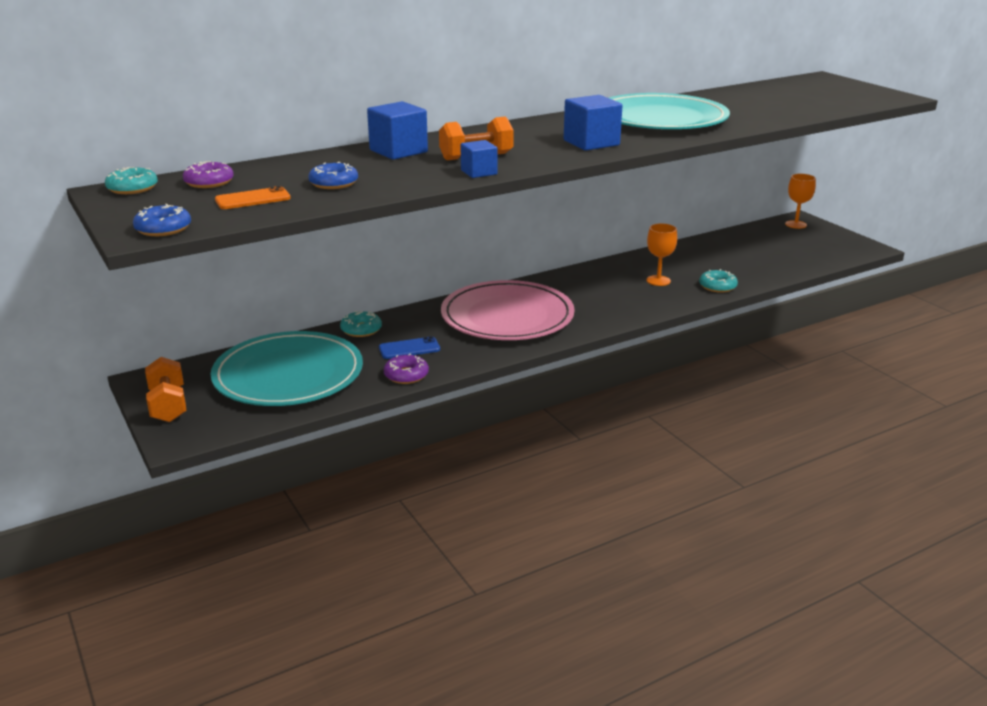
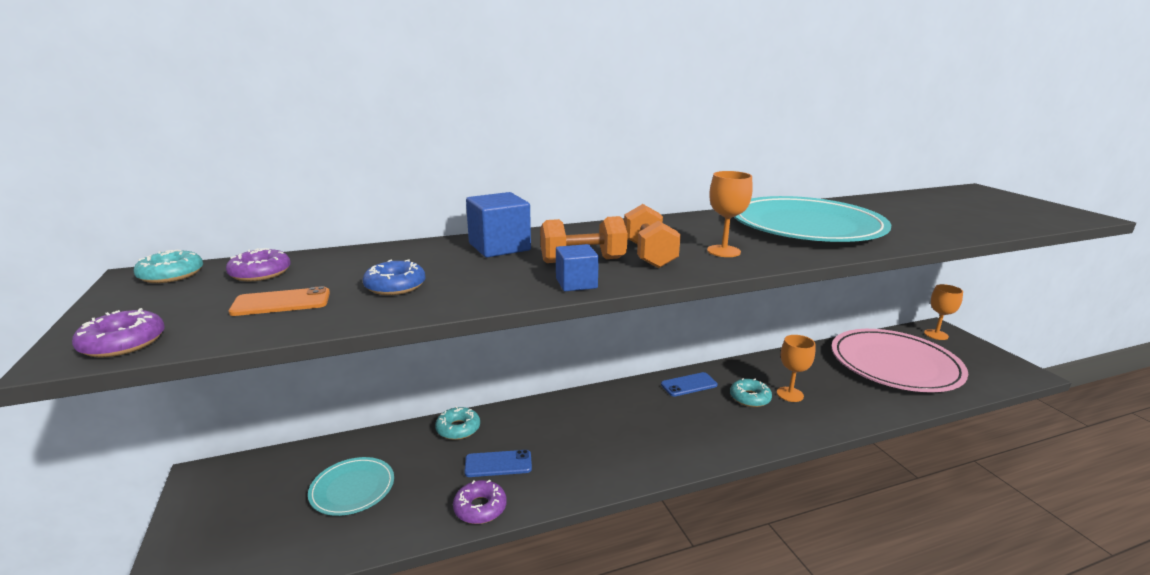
camera: 10 degrees right, 5 degrees down
blue donut [133,204,191,236] -> purple donut [72,308,165,357]
orange dumbbell [145,357,187,422] -> orange dumbbell moved to [624,204,681,268]
turquoise plate [210,331,363,406] -> turquoise plate [308,457,394,516], size x0.48
pink plate [441,280,575,340] -> pink plate moved to [831,329,968,392]
blue cube [564,95,622,151] -> orange goblet [707,171,753,257]
turquoise donut [699,269,738,293] -> turquoise donut moved to [730,378,772,407]
none -> blue phone [661,372,718,397]

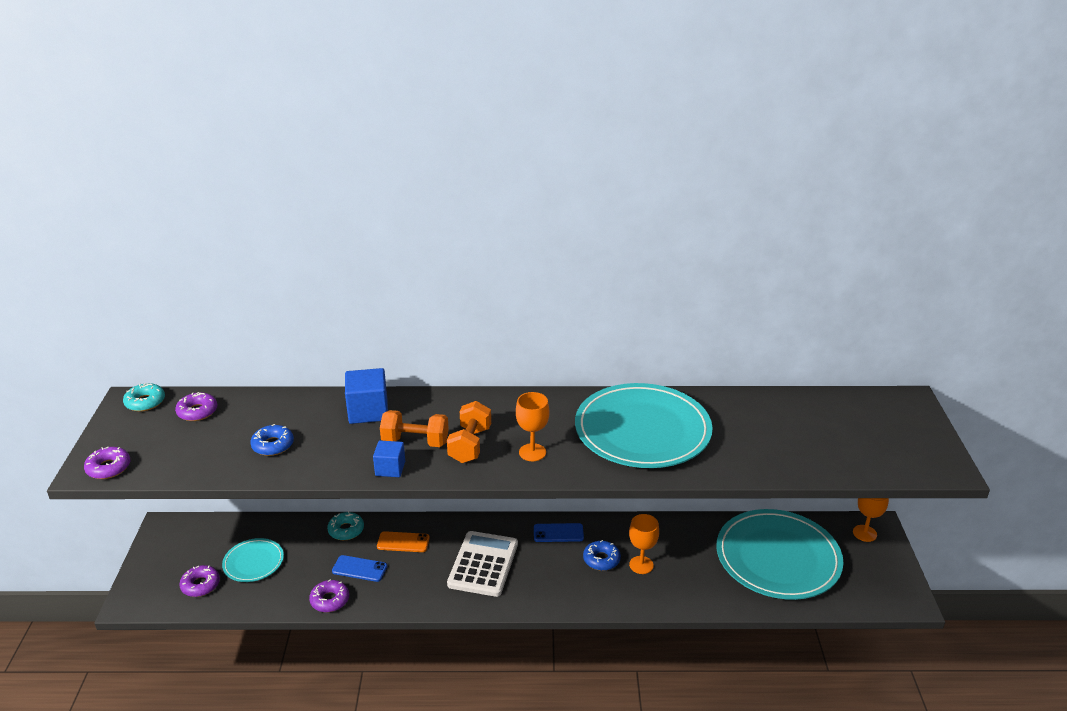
camera: 20 degrees right, 10 degrees up
orange phone [229,286,330,316] -> orange phone moved to [377,531,430,552]
turquoise donut [730,378,772,407] -> blue donut [583,540,621,571]
pink plate [831,329,968,392] -> turquoise plate [716,509,844,600]
none -> purple donut [179,565,220,597]
none -> white calculator [447,531,518,597]

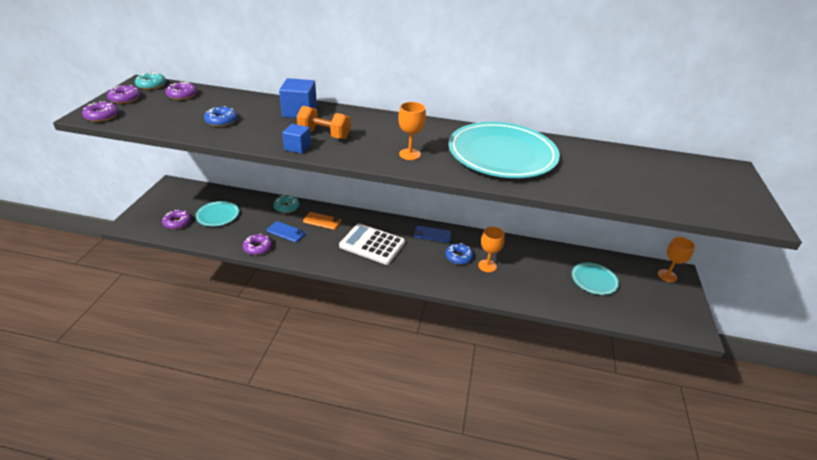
camera: 10 degrees right, 5 degrees up
orange dumbbell [447,401,491,463] -> none
white calculator [447,531,518,597] -> white calculator turned 90 degrees counterclockwise [339,223,405,265]
turquoise plate [716,509,844,600] -> turquoise plate [571,262,619,295], size x0.48
none -> purple donut [107,85,141,104]

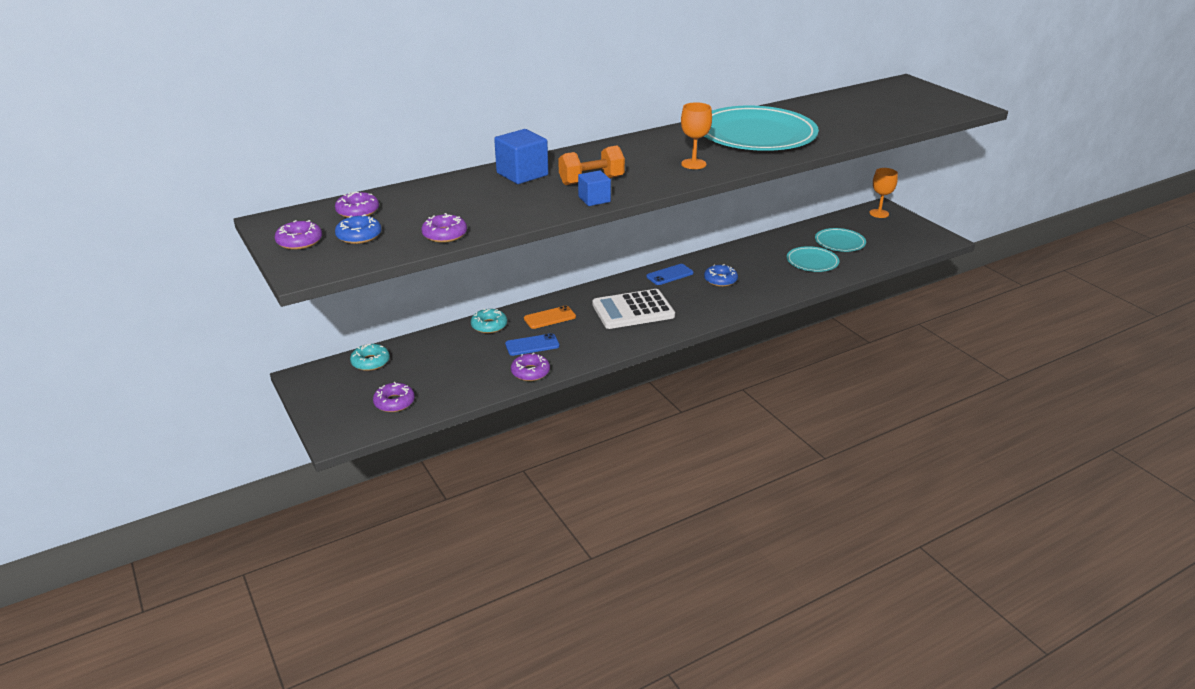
camera: 40 degrees left, 5 degrees down
purple donut [82,101,119,122] -> purple donut moved to [421,213,467,243]
turquoise donut [135,72,166,90] -> turquoise donut moved to [350,344,390,371]
turquoise plate [195,201,239,227] -> turquoise plate moved to [787,246,840,272]
blue donut [204,106,237,127] -> blue donut moved to [335,214,381,244]
orange goblet [478,226,505,272] -> none

